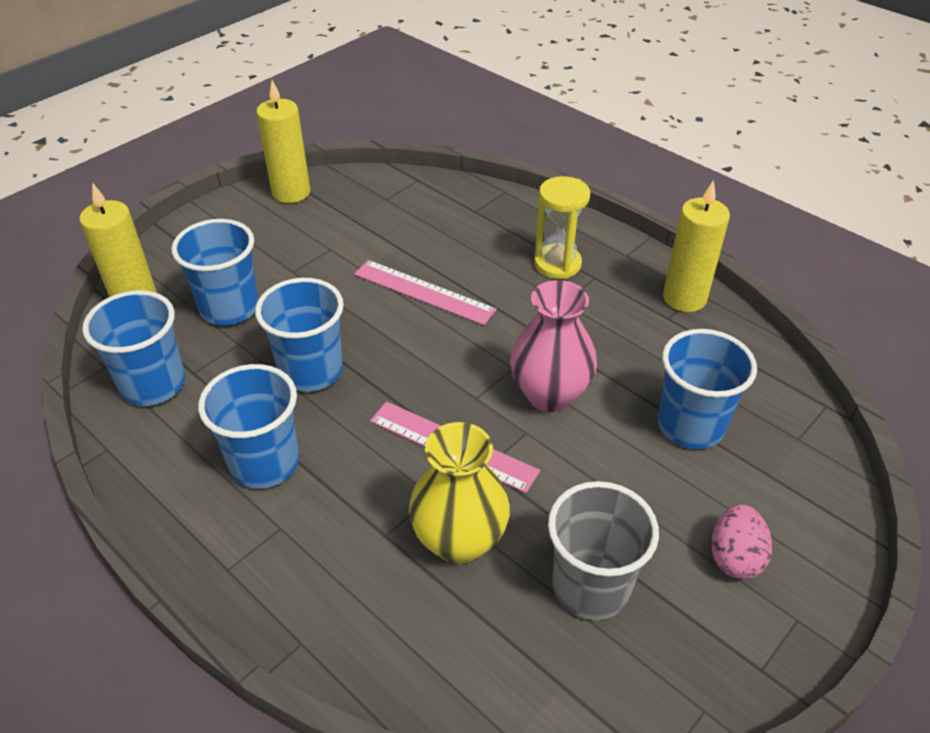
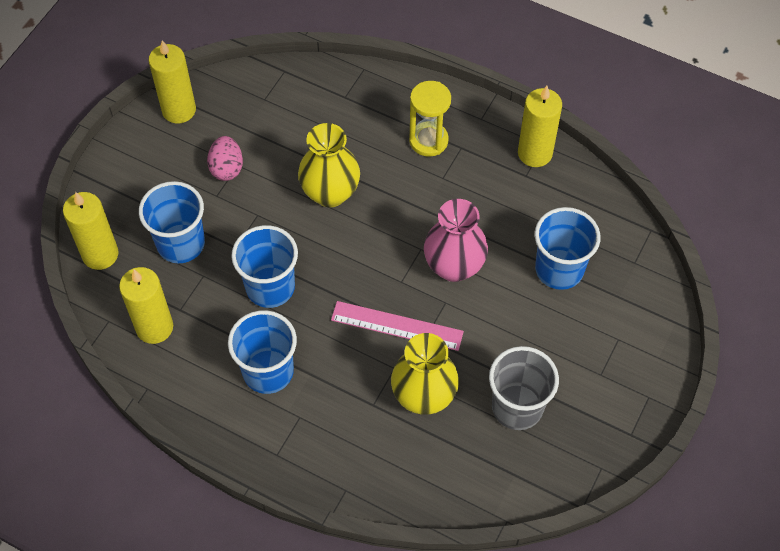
camera: 15 degrees left, 15 degrees up
blue cup [82,290,185,406] -> yellow candle [119,267,173,344]
pink ruler [354,260,497,325] -> yellow vase [298,123,360,207]
pink egg [711,505,772,579] -> pink egg moved to [207,136,243,181]

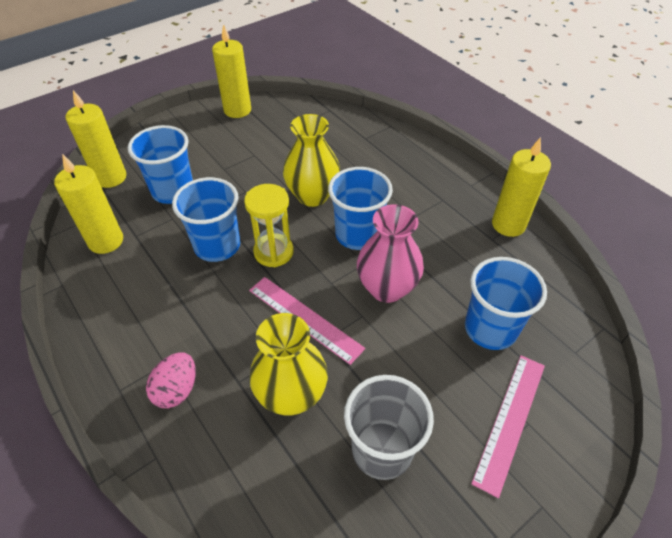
camera: 25 degrees right, 10 degrees down
pink egg [207,136,243,181] -> pink egg moved to [146,353,196,408]
blue cup [228,310,297,394] -> blue cup moved to [328,167,393,250]
yellow hourglass [409,81,451,157] -> yellow hourglass moved to [244,184,294,267]
none -> pink ruler [471,355,545,498]

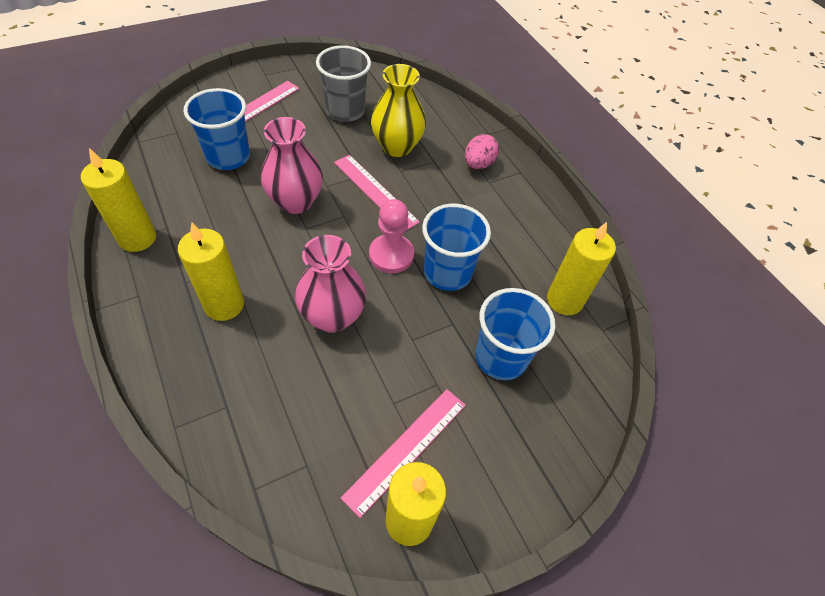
camera: 175 degrees left, 5 degrees up
yellow candle [66,90,126,188] -> yellow candle moved to [178,222,244,321]
yellow hourglass [244,184,294,267] -> pink pawn [369,199,414,273]
yellow vase [283,114,340,207] -> pink vase [295,235,366,333]
blue cup [328,167,393,250] -> none
none -> pink ruler [341,389,466,518]

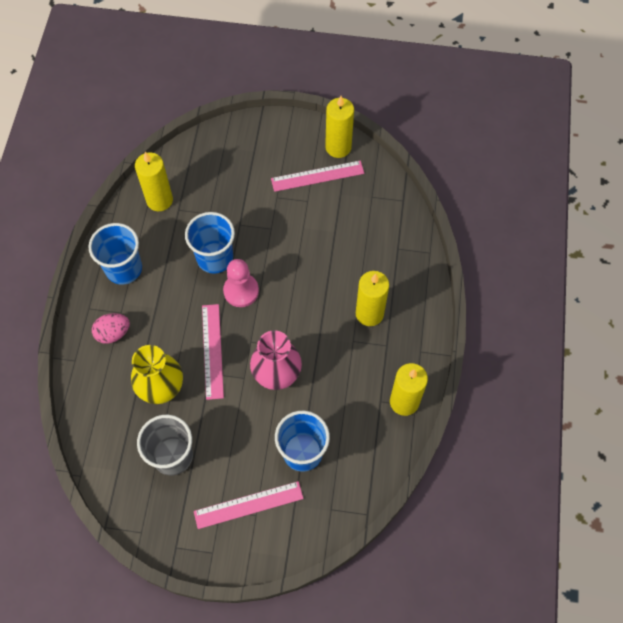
camera: 140 degrees left, 10 degrees up
pink vase [295,235,366,333] -> none
blue cup [476,288,556,380] -> blue cup moved to [88,223,142,285]

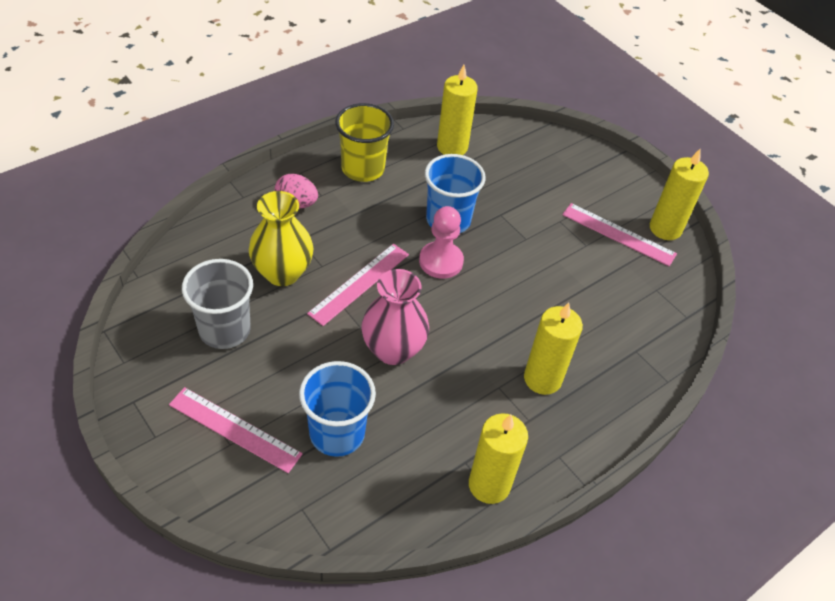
camera: 40 degrees right, 15 degrees down
blue cup [88,223,142,285] -> yellow cup [335,103,394,182]

